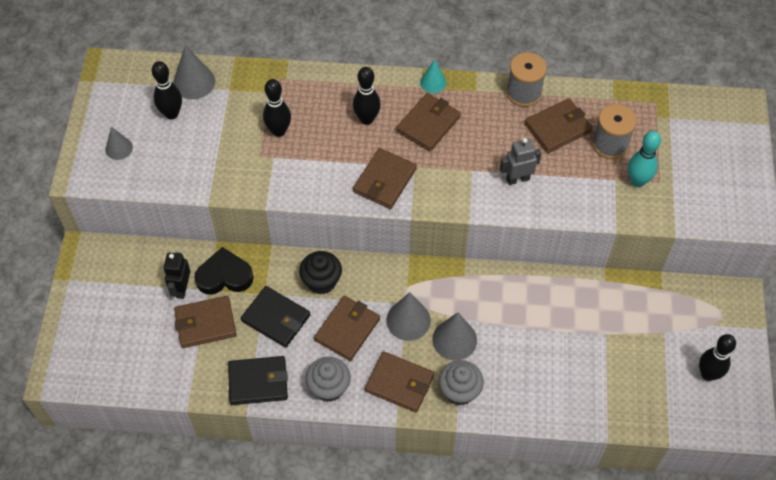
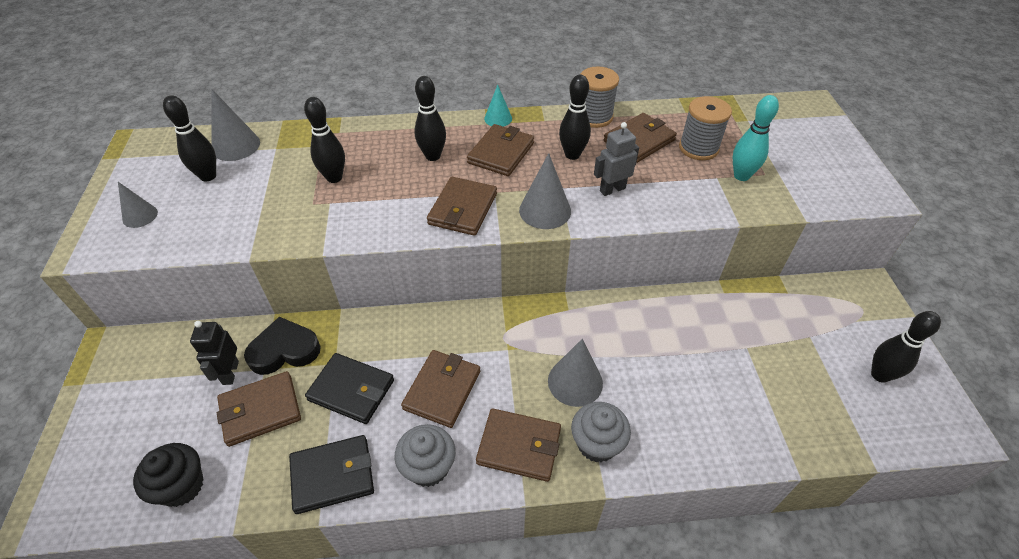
camera: 10 degrees left, 10 degrees down
black cupcake [299,251,342,294] -> black cupcake moved to [133,443,204,507]
grey cone [386,292,431,341] -> grey cone moved to [519,153,571,229]
none -> black bowling pin [559,75,591,160]

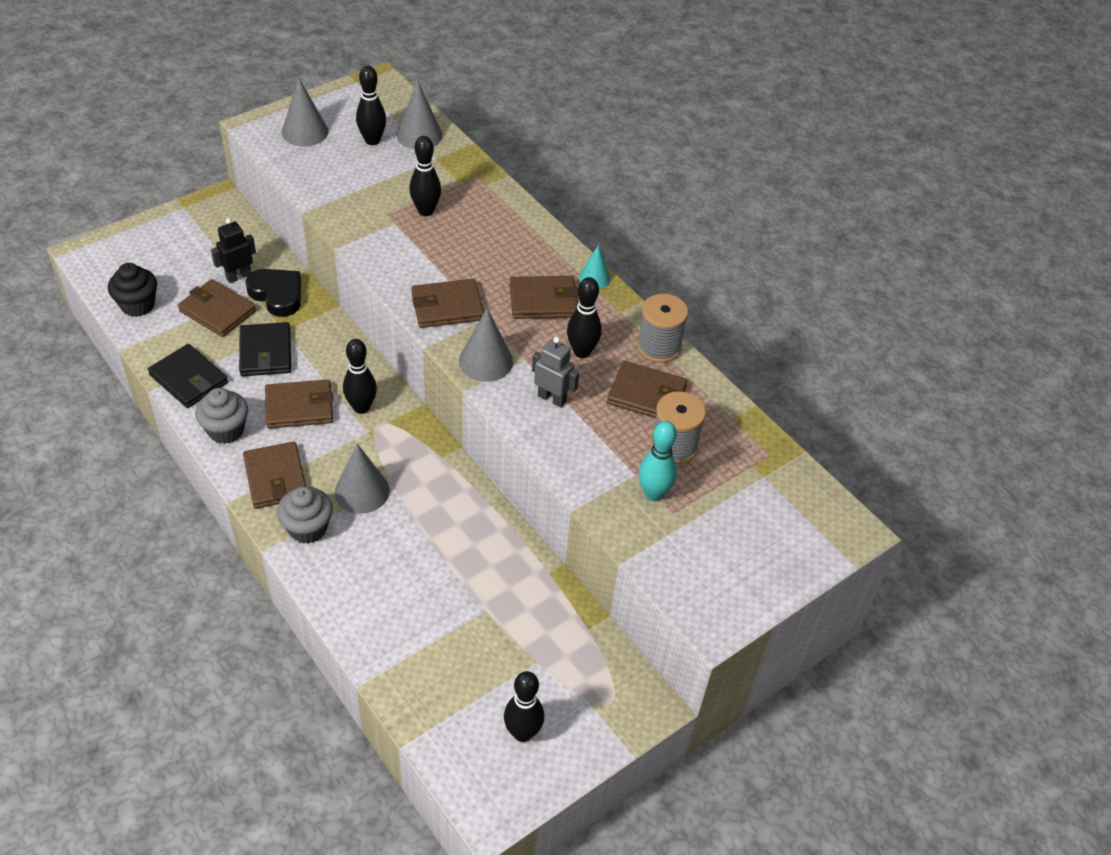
camera: 55 degrees right, 0 degrees up
grey cone [118,182,158,228] -> grey cone [282,77,329,147], size x1.60
black bowling pin [414,76,446,161] -> black bowling pin moved to [343,339,377,414]

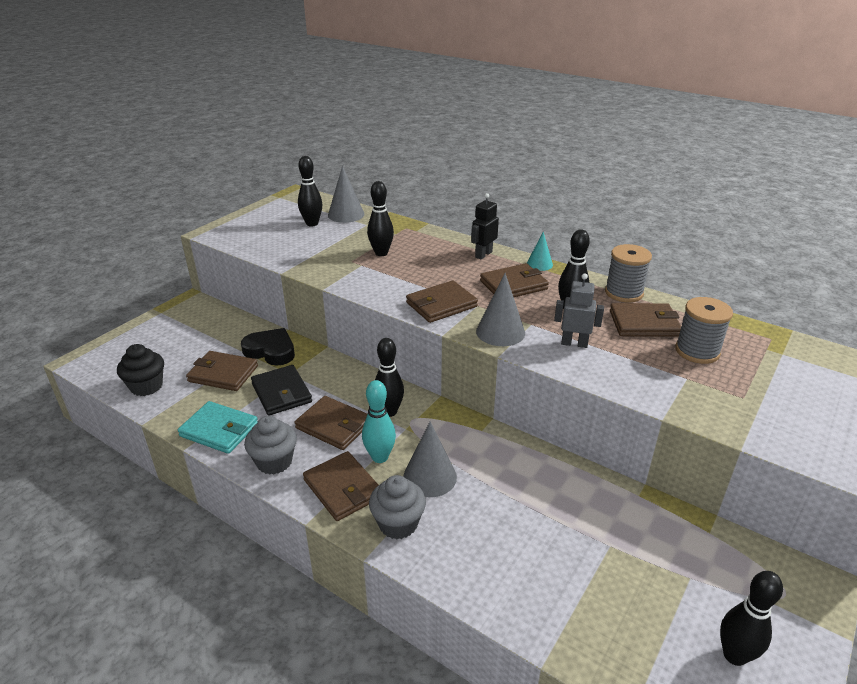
camera: 15 degrees left, 15 degrees down
black wallet [148,344,228,408] -> turquoise wallet [178,401,258,454]
black robot [211,218,256,283] -> black robot moved to [471,193,499,260]
brown wallet [265,379,333,429] -> brown wallet turned 60 degrees clockwise [295,396,367,450]
grey cone [282,77,329,147] -> none
turquoise bowling pin [638,421,677,501] -> turquoise bowling pin moved to [362,380,396,463]

